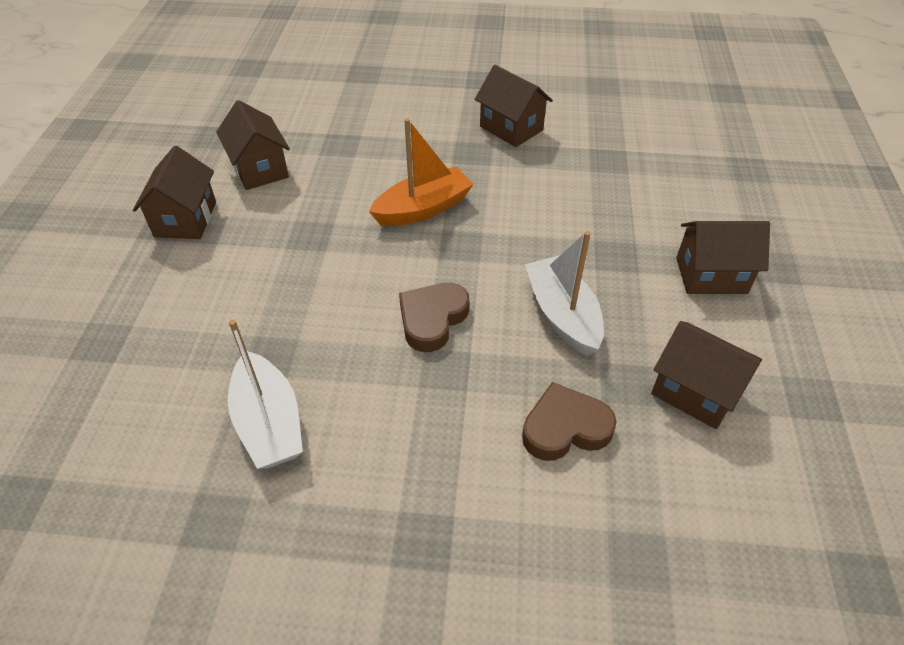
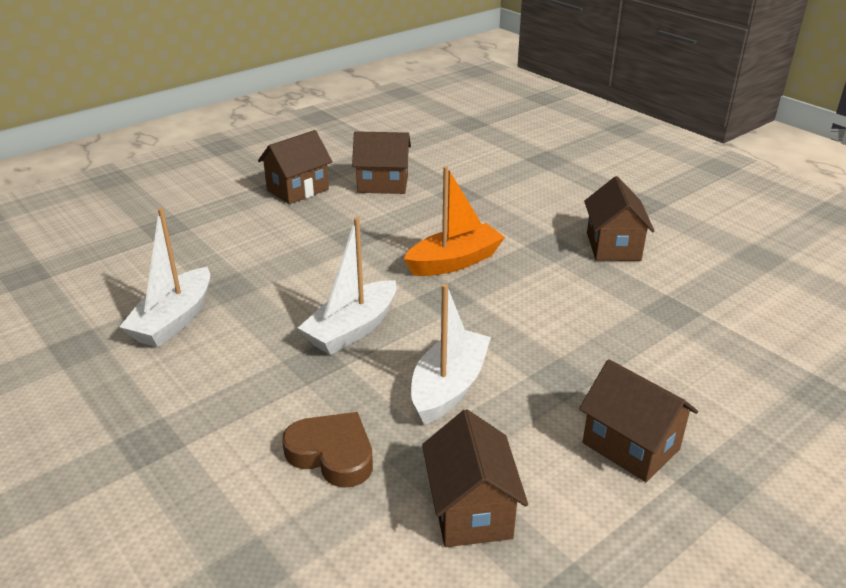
camera: 45 degrees right, 15 degrees down
brown house [216,100,290,190] -> brown house turned 75 degrees clockwise [352,131,411,194]
orange boat [369,118,474,226] -> orange boat turned 45 degrees counterclockwise [404,166,505,276]
brown heart [399,283,469,352] -> white boat [298,217,397,355]

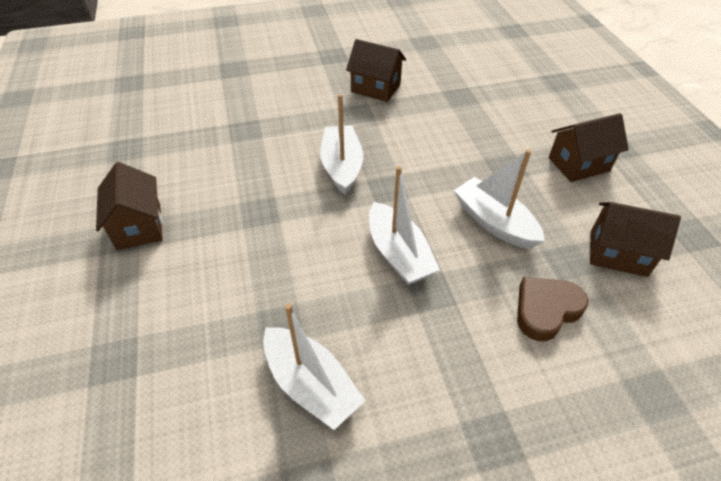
camera: 65 degrees left, 15 degrees up
brown house [352,131,411,194] -> none
orange boat [404,166,505,276] -> white boat [320,94,363,195]

